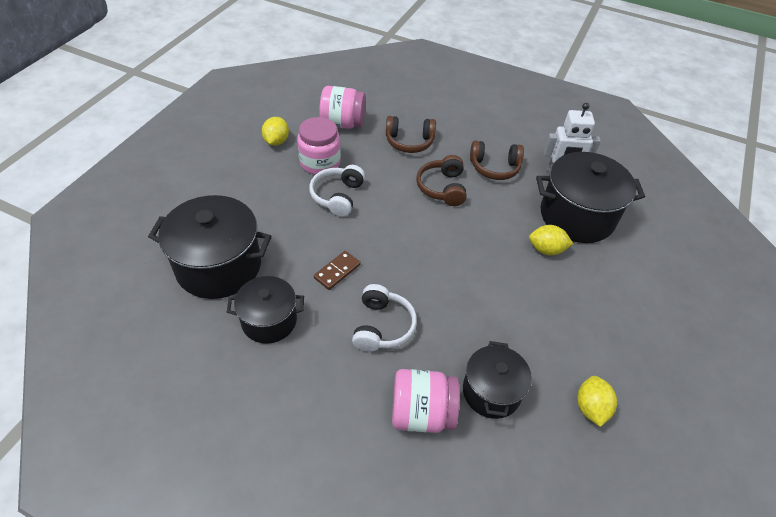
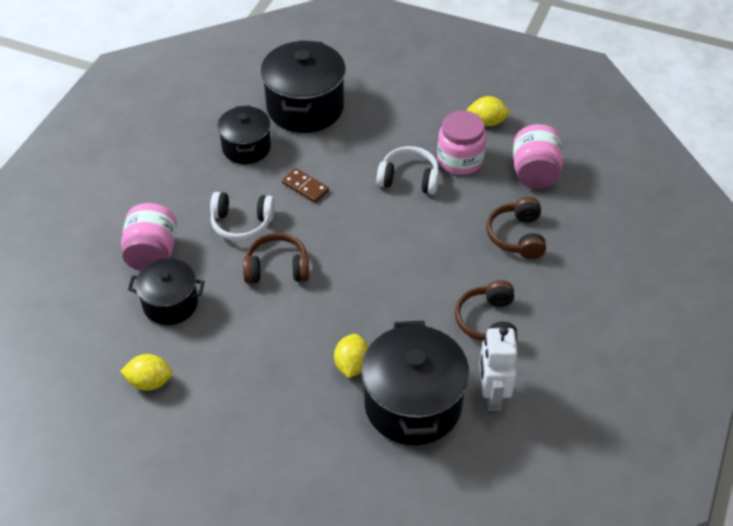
camera: 90 degrees right, 0 degrees up
brown headphones [416,155,467,206] -> brown headphones moved to [243,233,309,283]

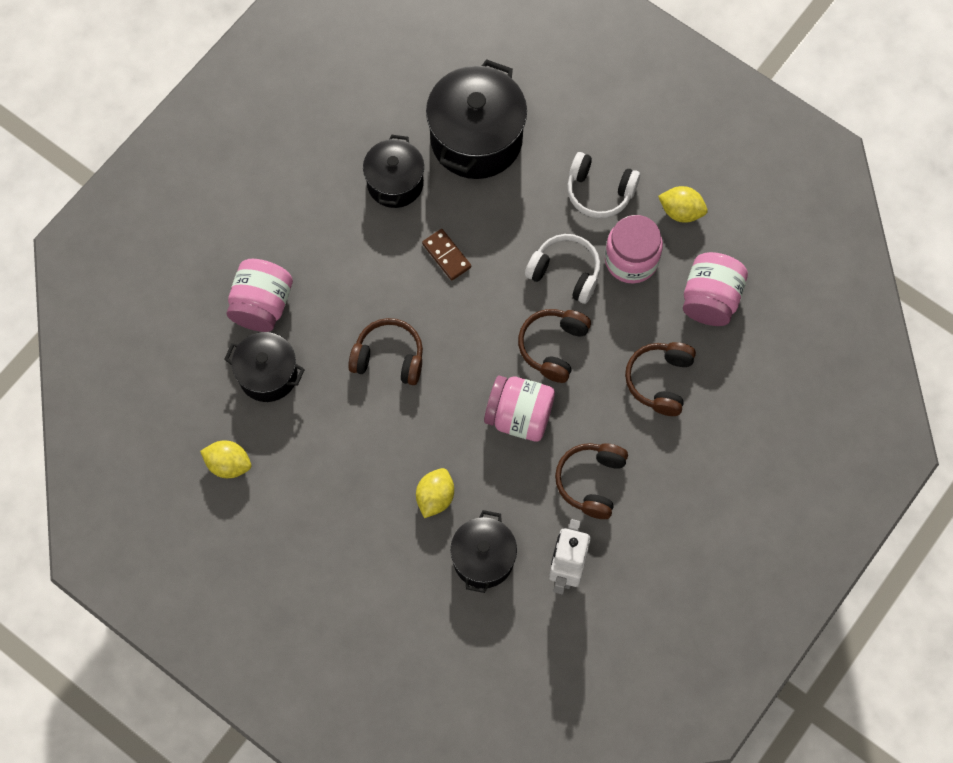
camera: 15 degrees right, 20 degrees up
white headphones [210,192,275,241] -> white headphones moved to [567,152,640,218]
black pot [361,321,469,445] -> black pot [450,510,517,593], size x0.61
none -> pink jar [484,375,555,442]
none -> brown headphones [518,309,591,383]

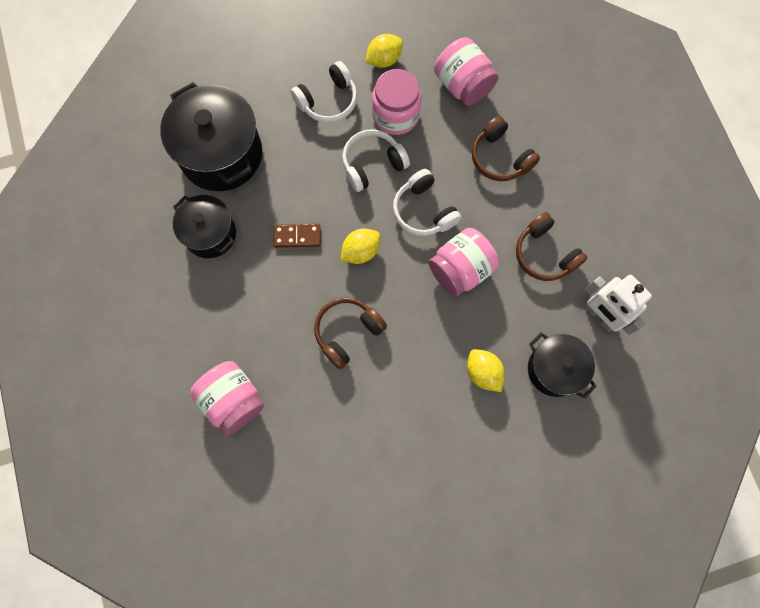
camera: 55 degrees left, 5 degrees up
yellow lemon [200,440,251,478] -> yellow lemon moved to [340,229,380,264]
black pot [224,332,305,402] -> none
brown headphones [518,309,591,383] -> white headphones [393,169,461,236]

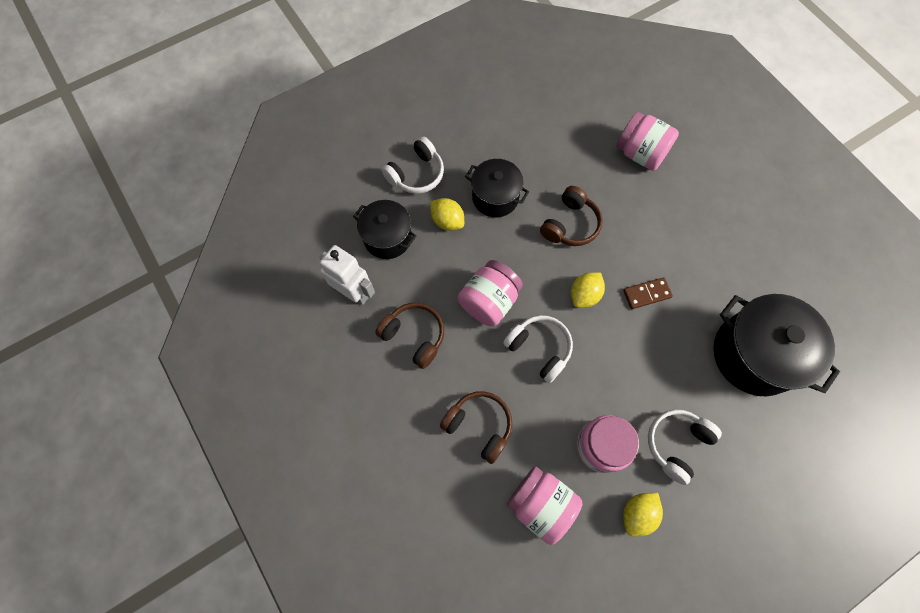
camera: 165 degrees right, 5 degrees down
black pot [173,195,236,258] -> black pot moved to [465,159,529,217]
white headphones [342,129,410,192] -> white headphones moved to [382,136,444,194]

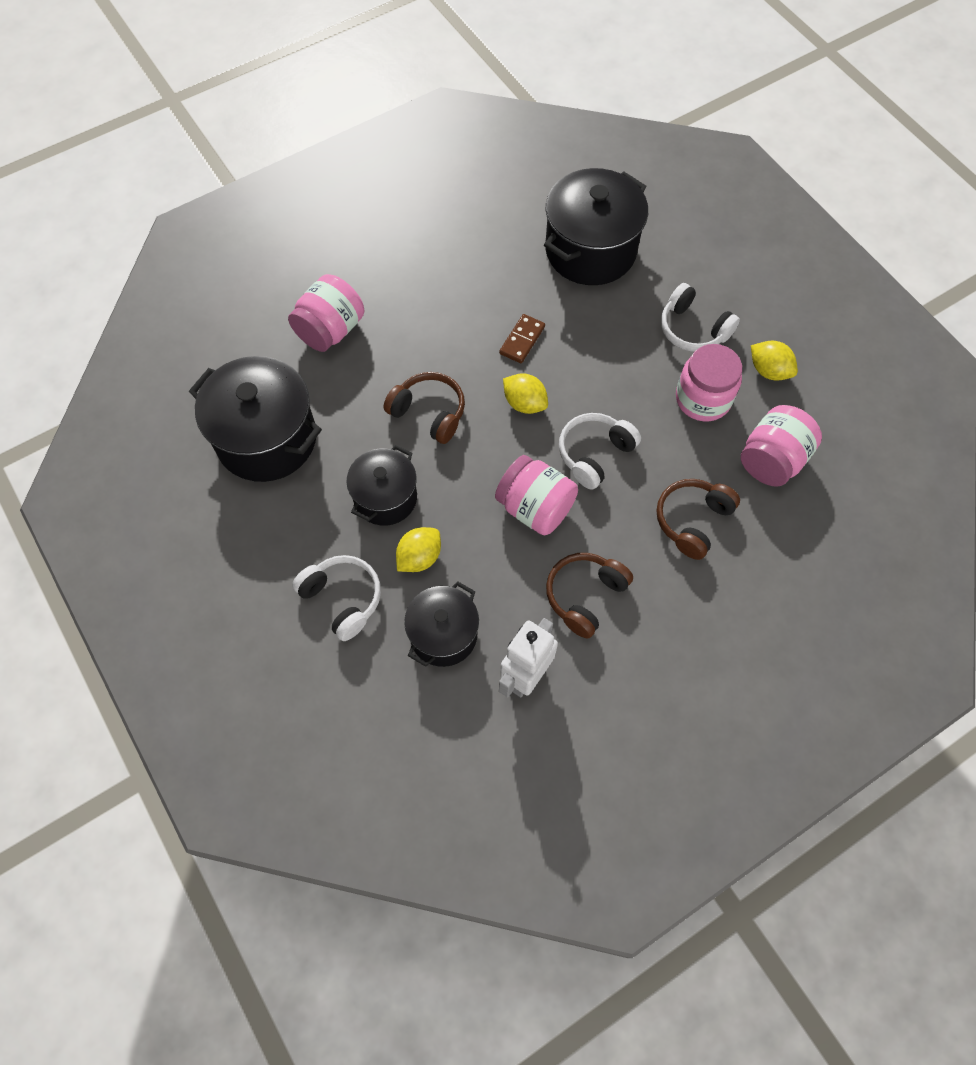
camera: 90 degrees left, 5 degrees down
brown domino [623,277,673,309] -> brown domino turned 45 degrees clockwise [499,314,545,363]
none -> black pot [189,356,322,482]

